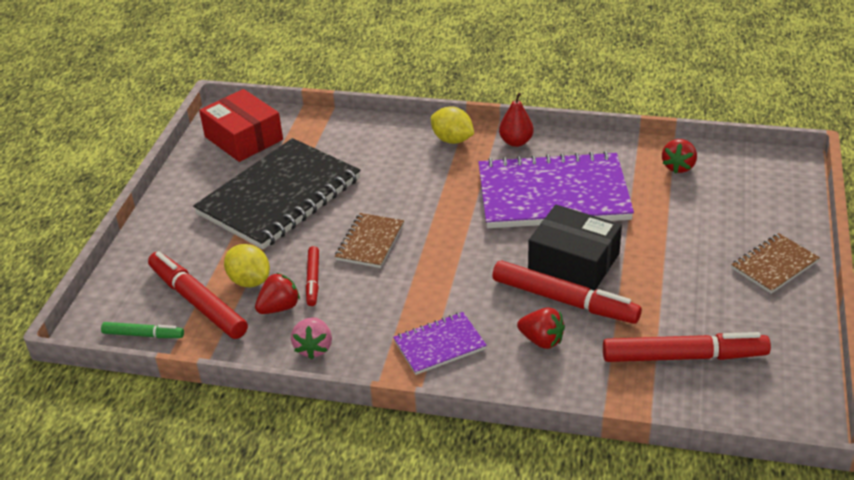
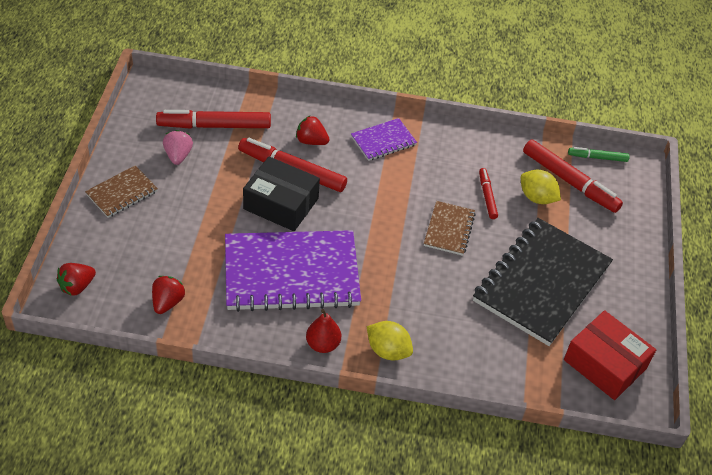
camera: 170 degrees right, 10 degrees up
red strawberry [255,273,300,314] -> red strawberry moved to [57,263,96,296]
pink strawberry [291,317,332,359] -> pink strawberry moved to [163,130,193,165]

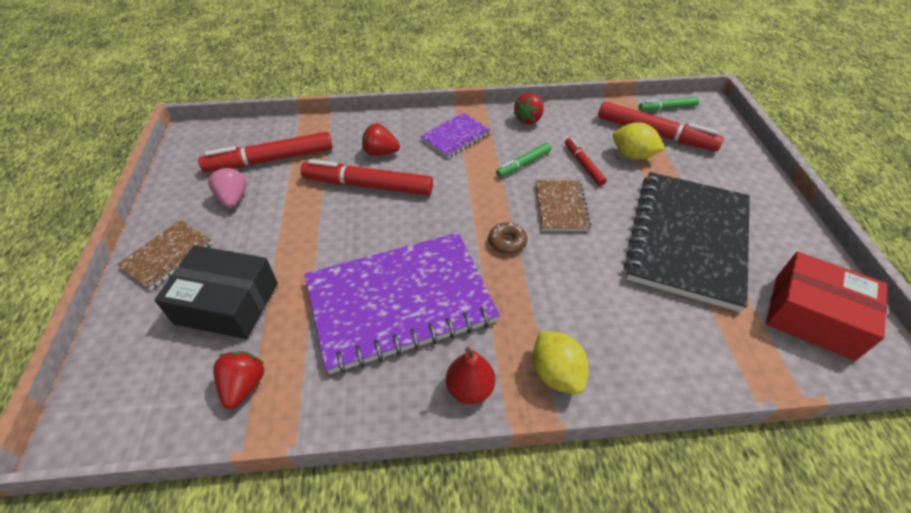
camera: 10 degrees left, 0 degrees up
red strawberry [57,263,96,296] -> red strawberry moved to [513,93,544,125]
black box [243,157,320,231] -> black box moved to [154,245,278,339]
yellow lemon [367,321,413,361] -> yellow lemon turned 45 degrees clockwise [533,331,589,394]
none -> brown donut [488,222,527,254]
none -> green marker [496,143,552,177]

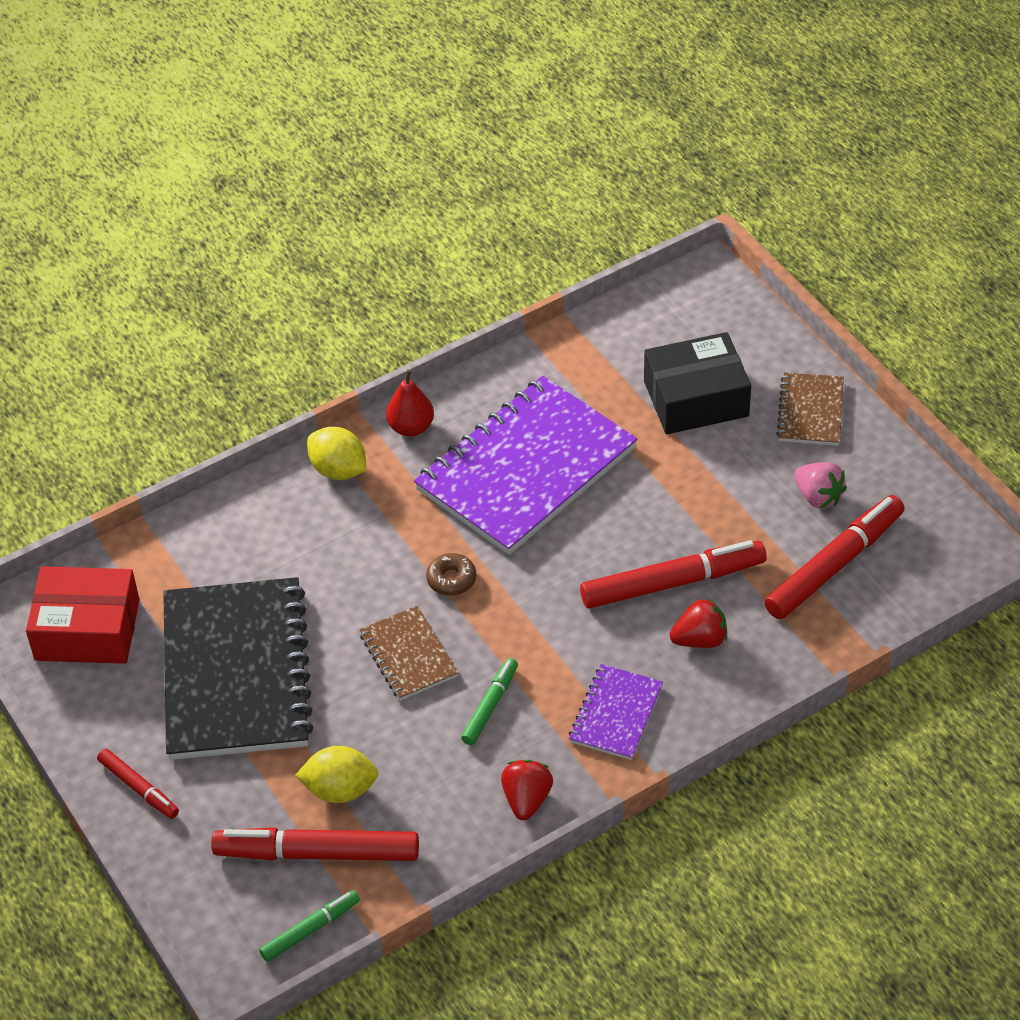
camera: 155 degrees right, 0 degrees up
red strawberry [213,351,265,409] -> none
red marker [565,138,607,186] -> red marker moved to [97,748,179,819]

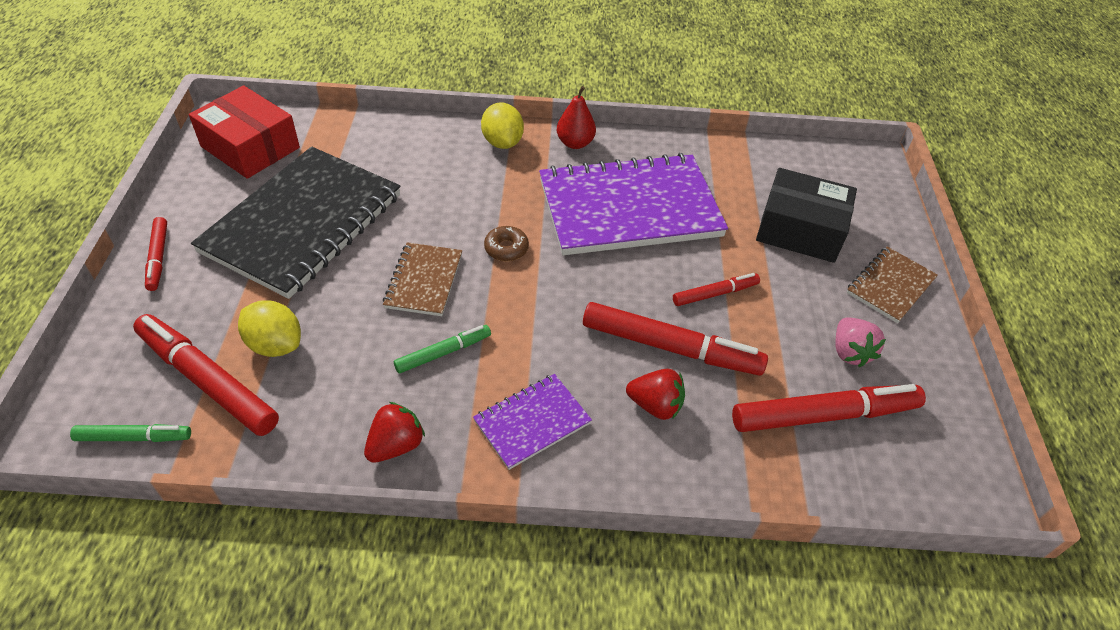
camera: 30 degrees right, 0 degrees up
none -> red marker [673,273,760,306]

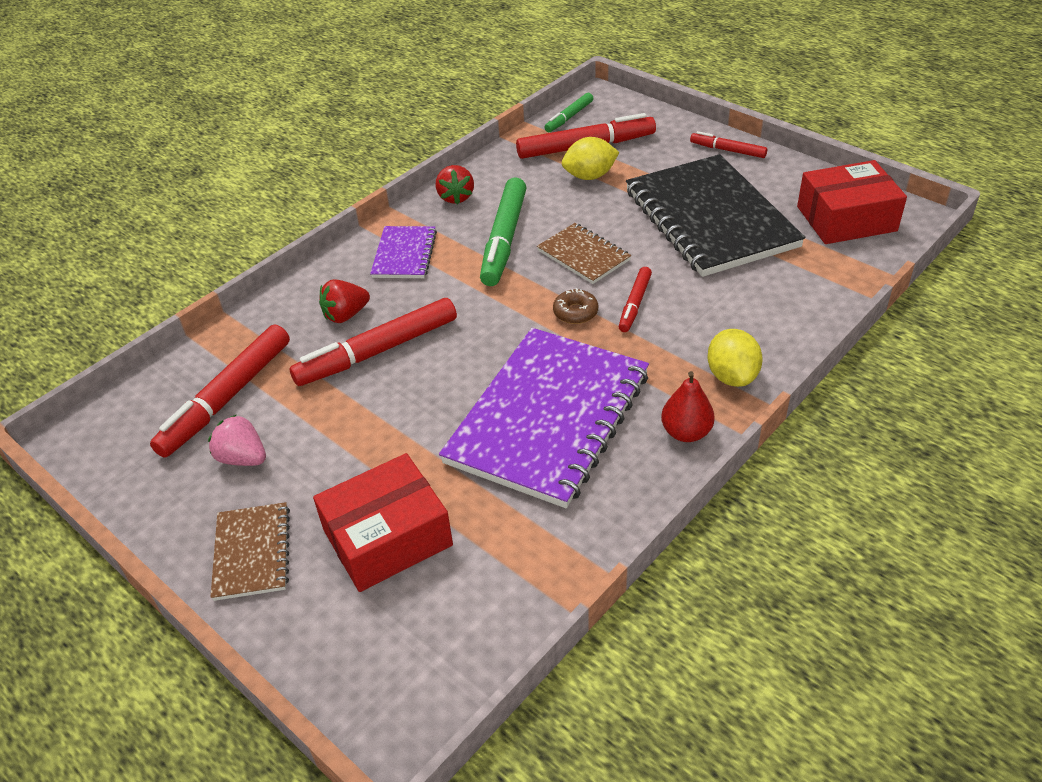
camera: 135 degrees right, 5 degrees down
green marker [394,325,491,373] -> green marker [480,177,527,286], size x1.85
yellow lemon [481,103,524,149] -> yellow lemon turned 60 degrees clockwise [707,329,763,387]
red marker [673,273,760,306] -> red marker moved to [618,267,652,332]
black box [756,168,857,263] -> red box [313,453,453,592]

